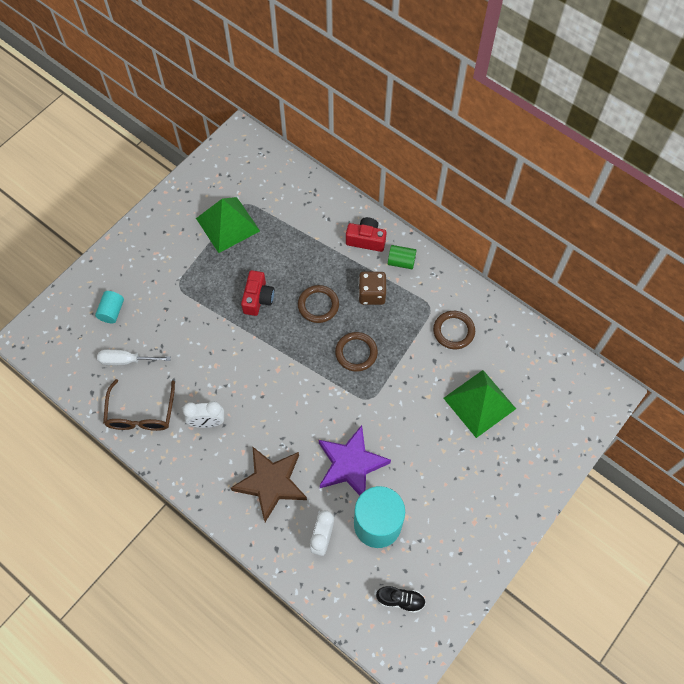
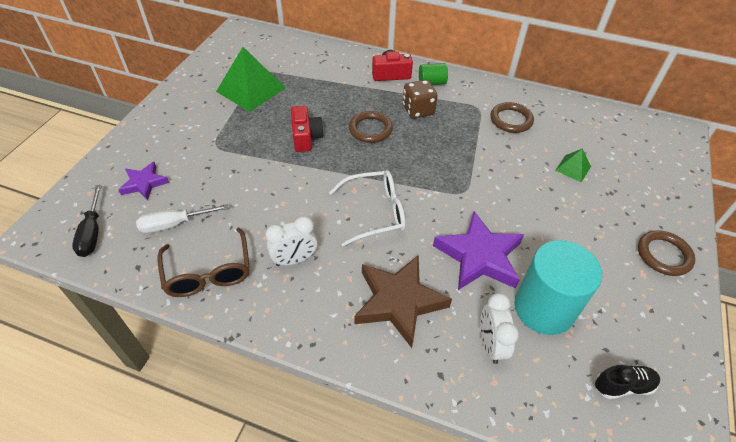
camera: 20 degrees left, 15 degrees down
turquoise cylinder [95,291,124,323] -> purple star [118,162,169,201]
brown ring [335,332,378,372] -> brown ring moved to [638,230,695,276]
green pyramid [443,370,516,438] -> green pyramid [555,148,591,182], size x0.49
none -> black screwdriver [72,185,102,257]
none -> white glasses [329,170,406,246]

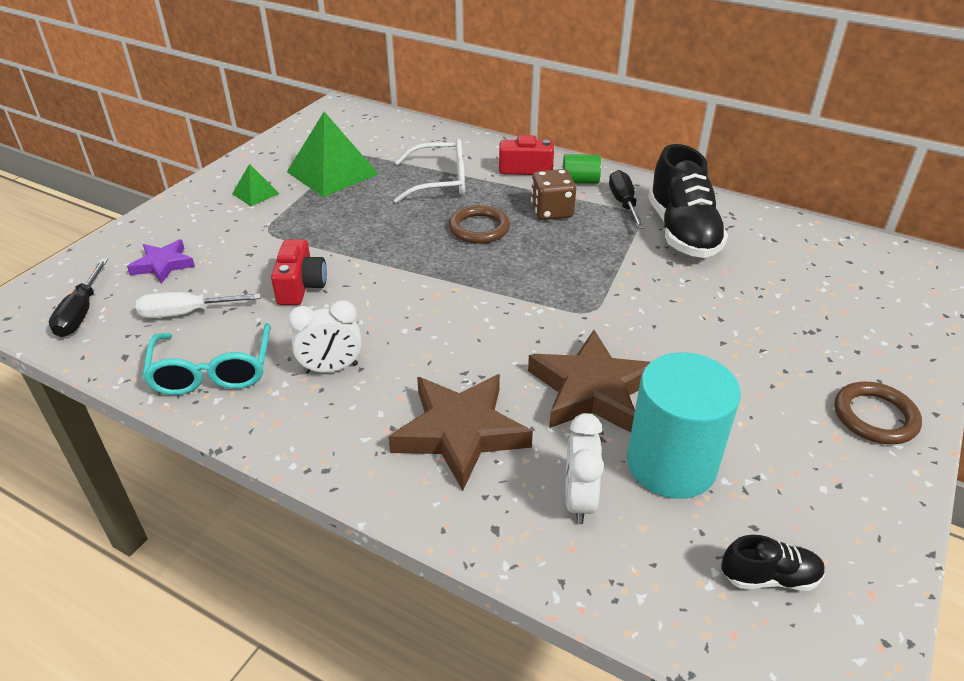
camera: 10 degrees right, 10 degrees down
brown glasses [157,228,250,297] -> turquoise glasses [142,323,270,395]
red camera [291,106,324,152] -> red camera moved to [271,239,327,305]
white glasses [329,170,406,246] -> white glasses moved to [394,139,465,203]
purple star [433,211,524,290] -> brown star [528,330,650,433]
brown ring [490,102,534,133] -> black shoe [648,144,728,258]
green pyramid [555,148,591,182] -> green pyramid moved to [232,164,279,206]
none -> black screwdriver [609,170,645,229]

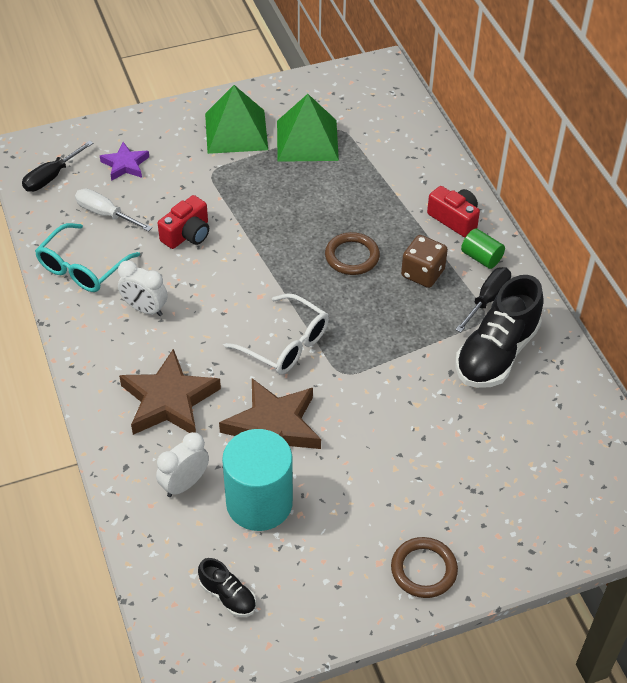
camera: 40 degrees right, 10 degrees up
green pyramid [232,164,279,206] -> green pyramid [205,85,268,154], size x2.04
white glasses [394,139,465,203] -> white glasses moved to [224,293,329,375]

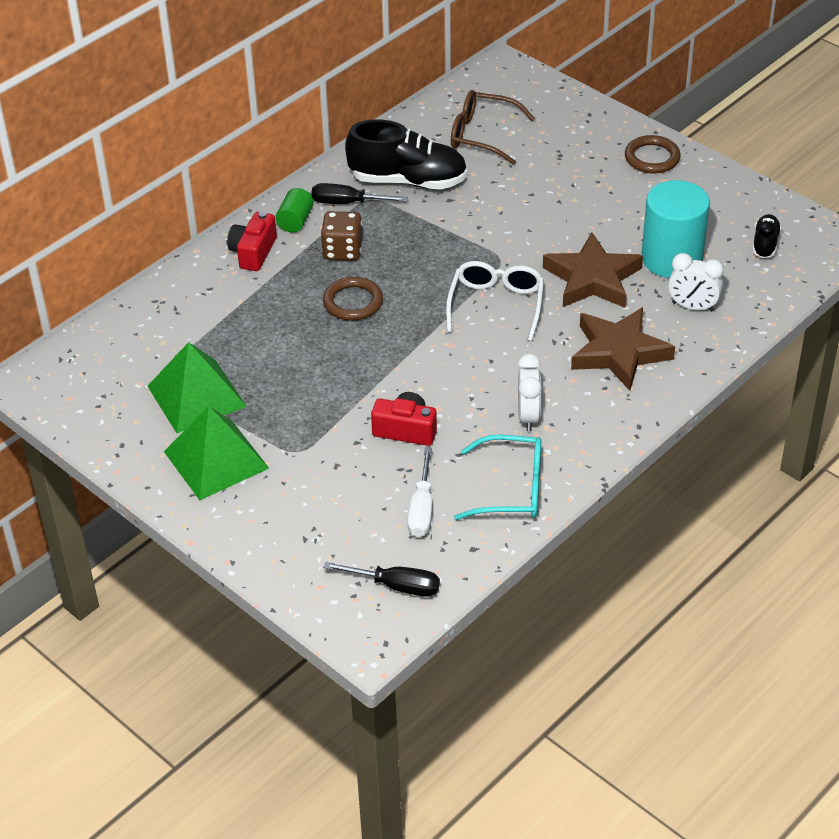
camera: 115 degrees left, 5 degrees down
purple star [100,142,149,181] -> none
none -> brown glasses [451,90,535,165]

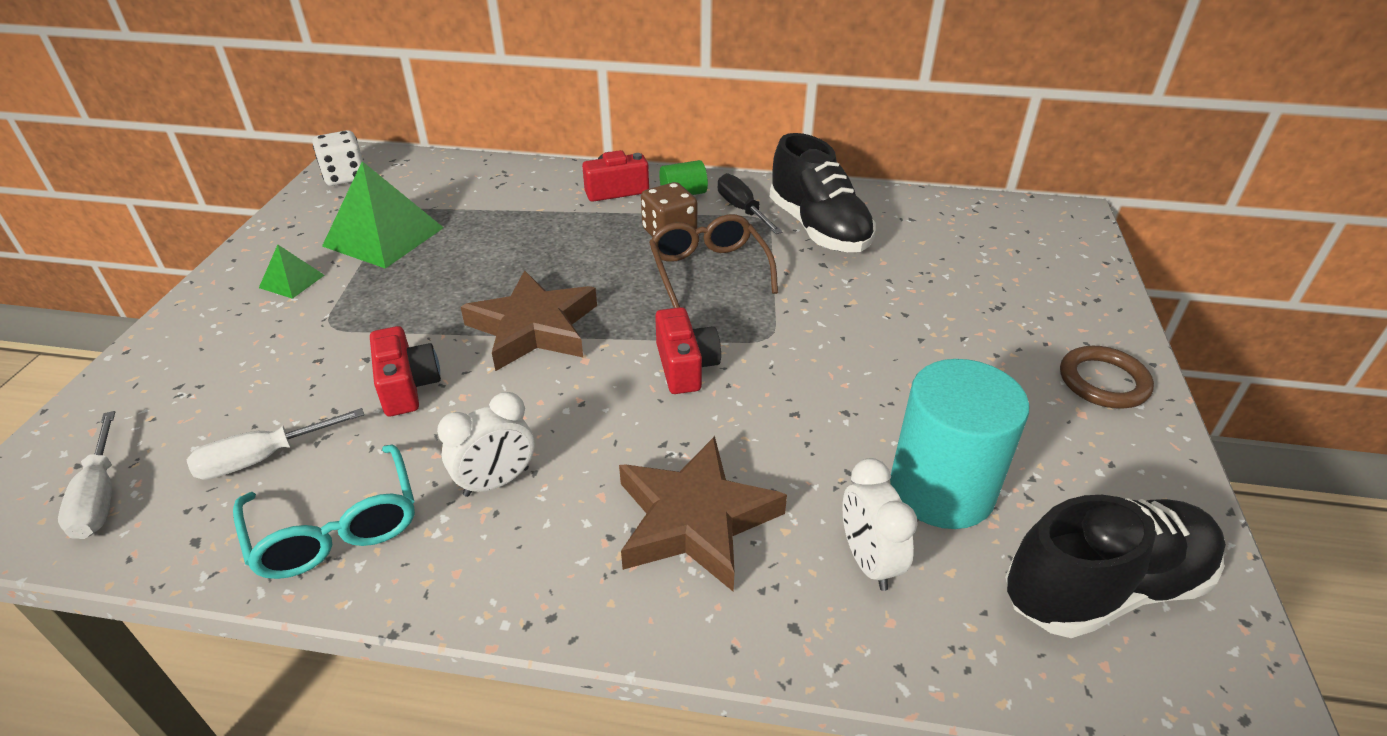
camera: 55 degrees right, 5 degrees down
green pyramid [164,406,269,500] -> green pyramid [259,245,324,299], size x0.49
brown ring [323,277,383,321] -> none
black screwdriver [323,562,440,597] -> white screwdriver [58,411,115,539]
white glasses [446,261,544,341] -> red camera [655,307,721,394]
brown glasses [451,90,535,165] -> brown glasses moved to [649,214,778,308]
brown star [543,233,643,308] -> brown star moved to [461,270,597,371]
black shoe [753,214,781,258] -> black shoe [1005,495,1226,638], size x2.07
none -> white dice [313,130,363,186]

